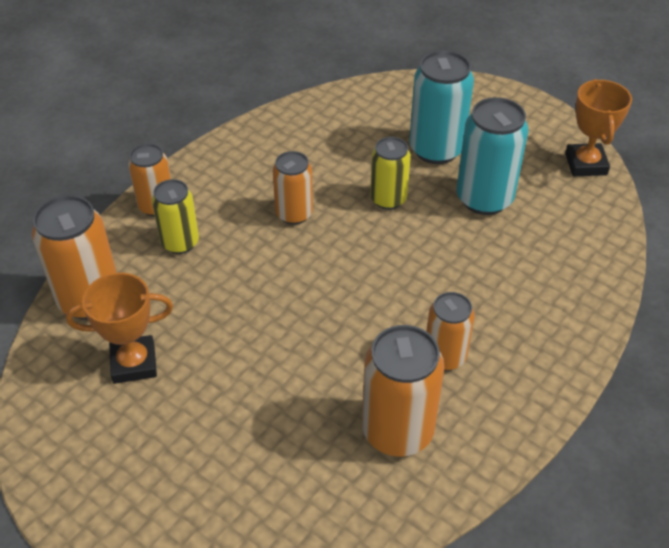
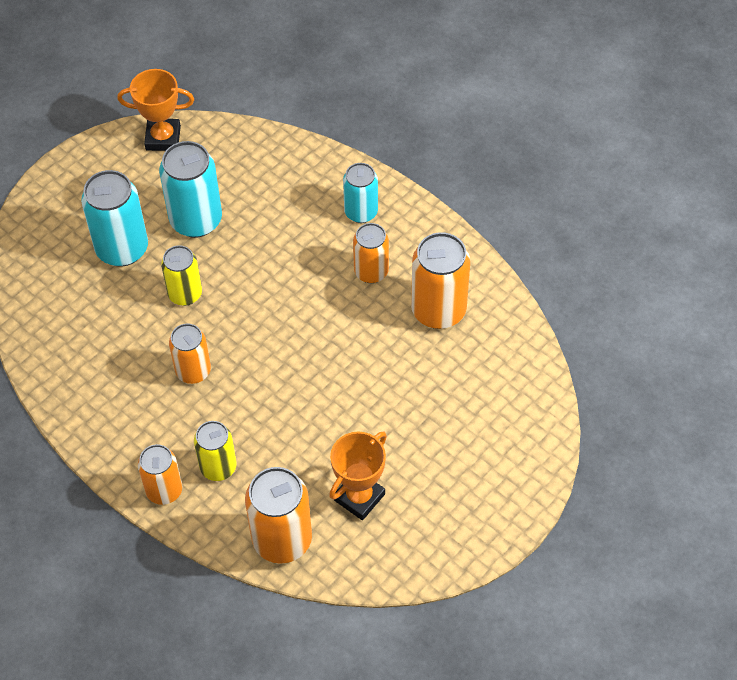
camera: 85 degrees left, 10 degrees up
orange trophy [66,272,173,384] -> orange trophy turned 45 degrees clockwise [329,432,387,520]
none -> turquoise can [343,163,378,223]

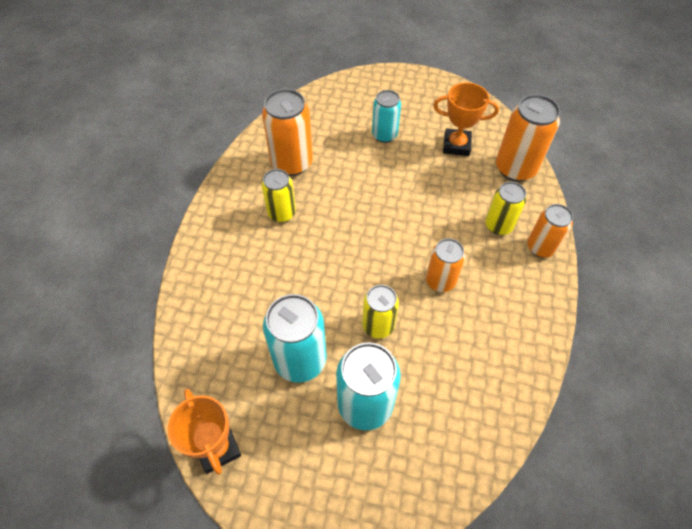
camera: 120 degrees left, 0 degrees up
turquoise can [343,163,378,223] -> turquoise can moved to [372,90,401,143]
orange can [353,223,389,283] -> yellow can [262,169,296,223]

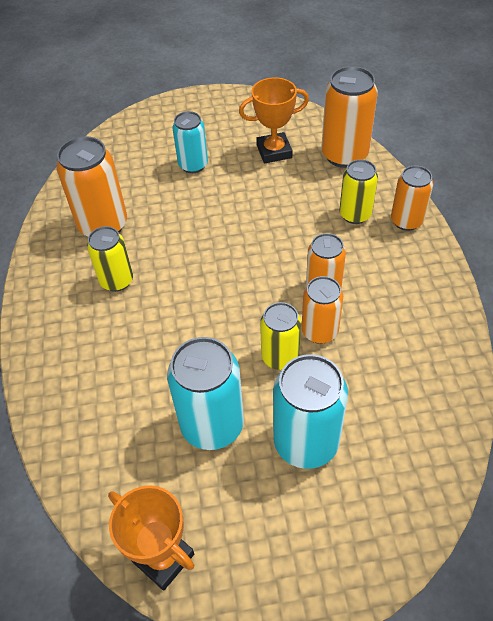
camera: 20 degrees left, 5 degrees down
none -> orange can [302,276,343,344]

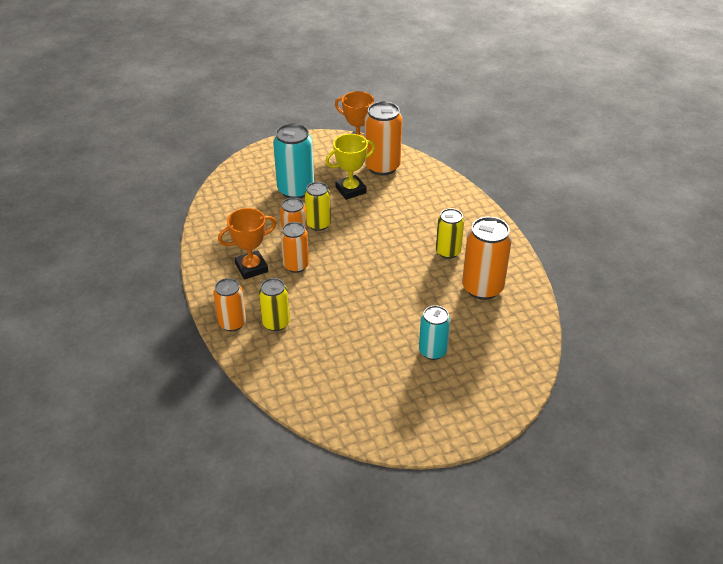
camera: 165 degrees right, 10 degrees down
turquoise can [167,337,244,450] -> yellow trophy [325,134,375,200]
orange trophy [239,77,309,164] -> orange trophy moved to [218,208,276,279]
orange can [321,66,378,168] -> orange can moved to [364,101,402,176]

